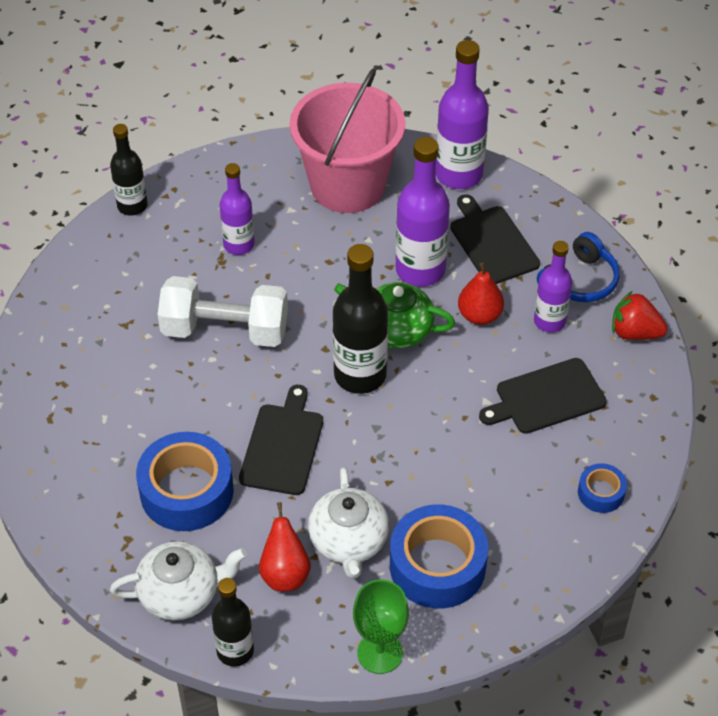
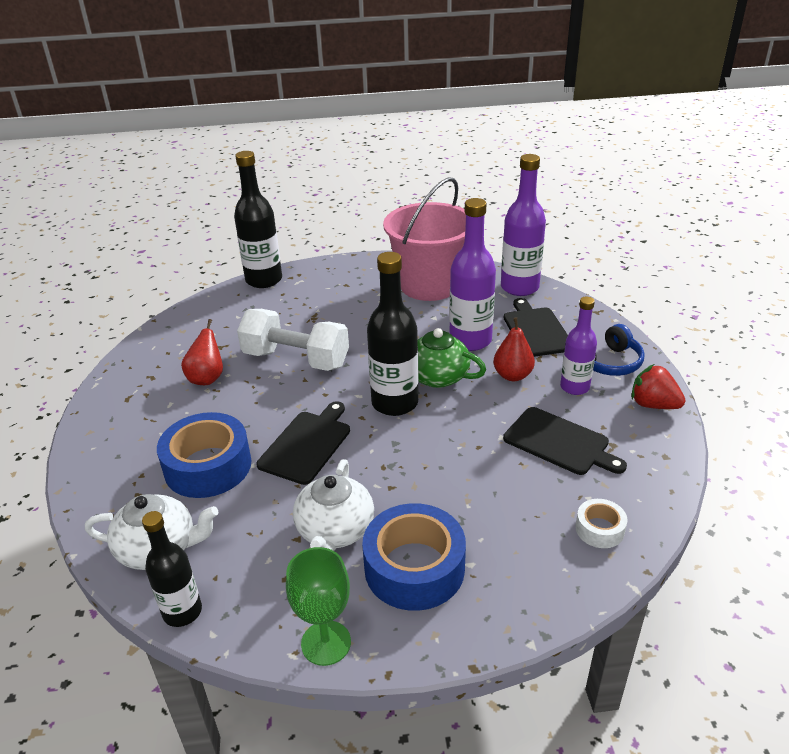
camera: 15 degrees right, 15 degrees down
black bottle [110,124,148,216] -> black bottle [234,151,282,288], size x1.58
purple bottle [220,163,255,255] -> none
red pear [259,502,311,591] -> red pear moved to [181,319,223,385]
black cutting board [479,358,607,434] -> black cutting board turned 135 degrees counterclockwise [503,407,627,475]
blue tape [578,463,627,513] -> white tape [575,499,627,548]

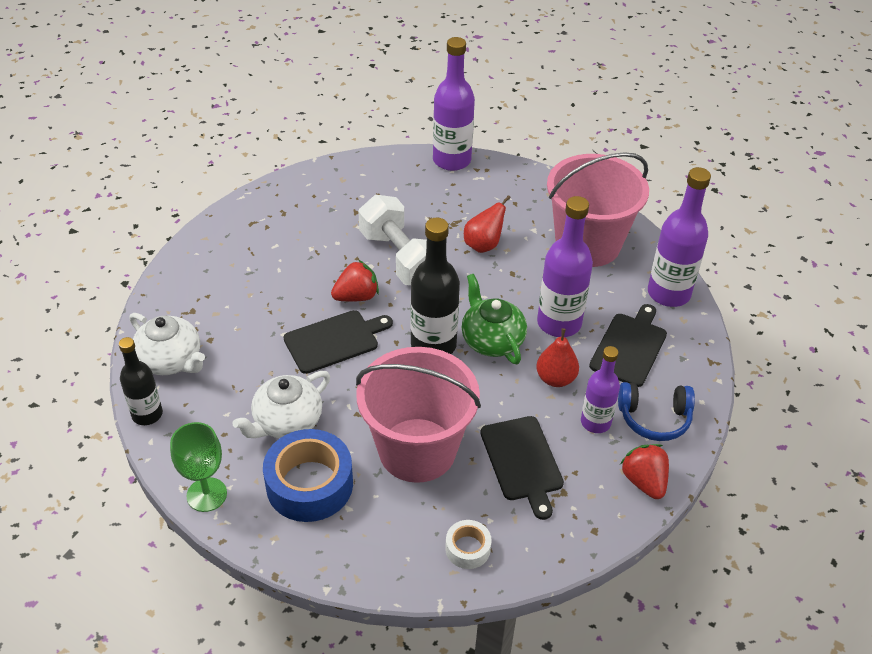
camera: 35 degrees right, 10 degrees up
blue tape [157,412,251,498] -> none
red pear [181,319,223,385] -> red pear moved to [464,195,511,253]
black bottle [234,151,282,288] -> purple bottle [433,37,475,171]
none -> red strawberry [331,260,379,302]
none -> pink bucket [356,347,481,483]

